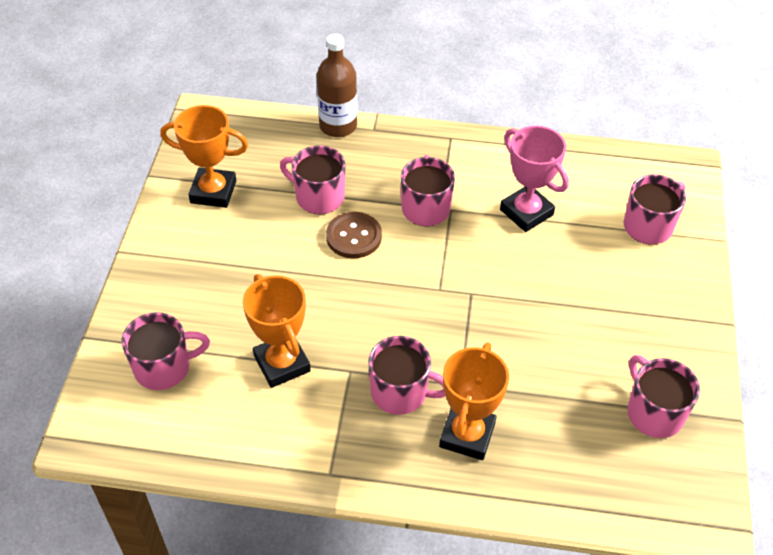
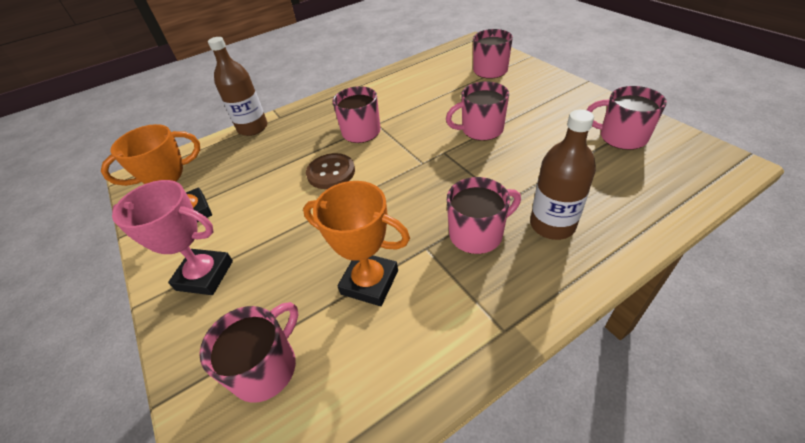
camera: 35 degrees left, 5 degrees down
pink mug [280,145,345,214] -> pink mug moved to [446,81,509,141]
orange trophy [439,342,509,460] -> brown bottle [530,109,596,240]
pink trophy [500,126,569,232] -> pink trophy moved to [112,180,233,295]

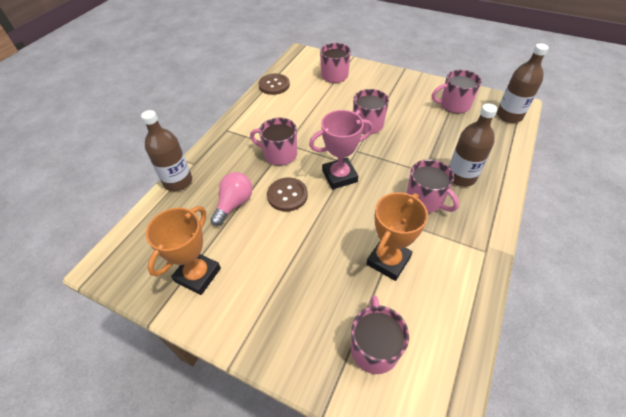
camera: 35 degrees left, 5 degrees up
pink trophy [112,180,233,295] -> pink trophy moved to [309,110,373,189]
orange trophy [303,181,410,306] -> orange trophy turned 45 degrees counterclockwise [367,192,428,281]
pink mug [447,177,521,254] -> pink mug turned 105 degrees clockwise [407,159,459,213]
none -> pink light bulb [210,172,252,226]
none -> brown button [258,74,290,95]
none -> brown bottle [497,43,549,123]

